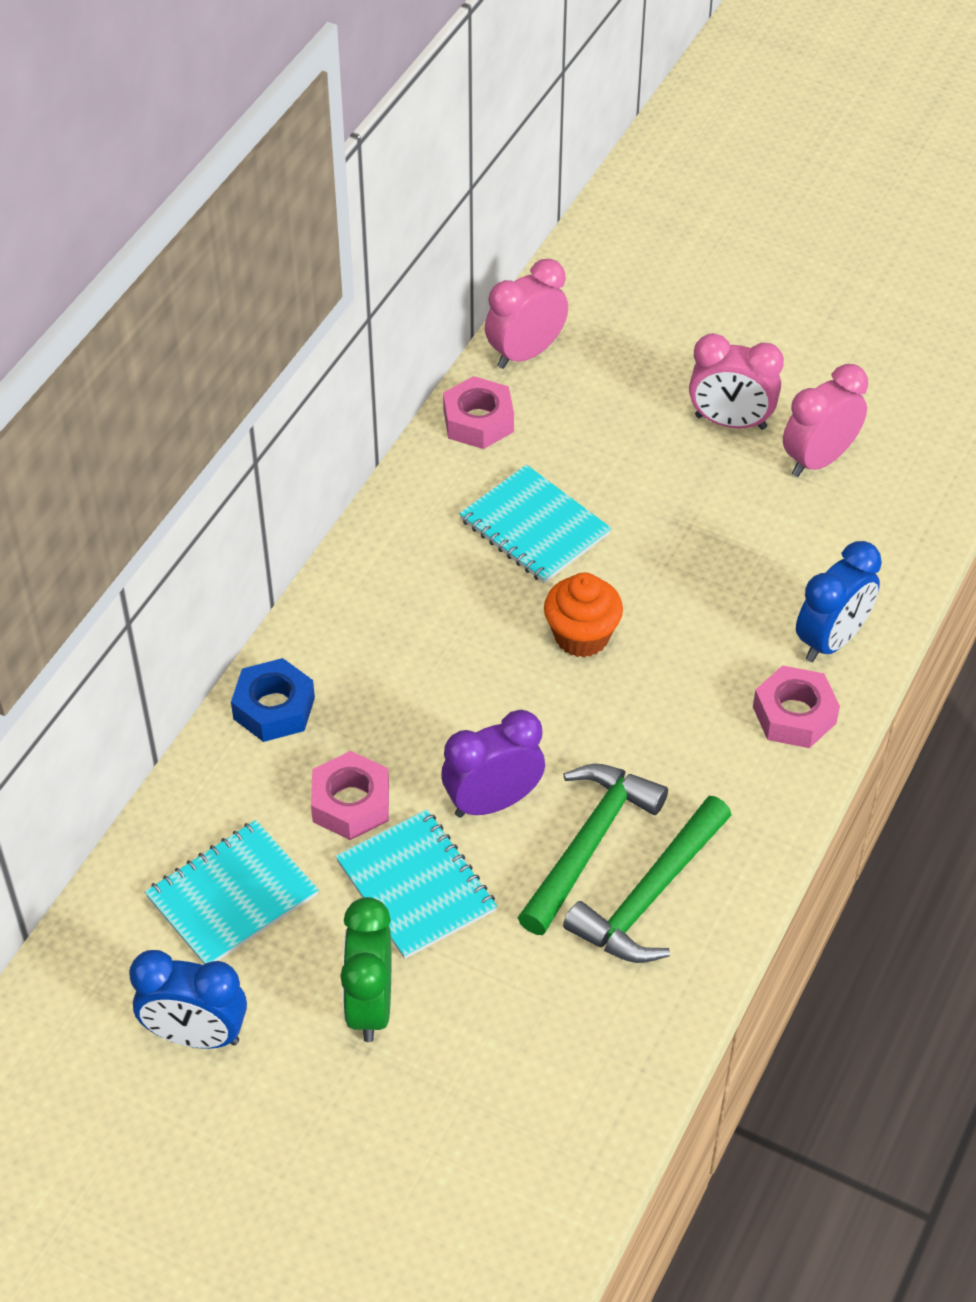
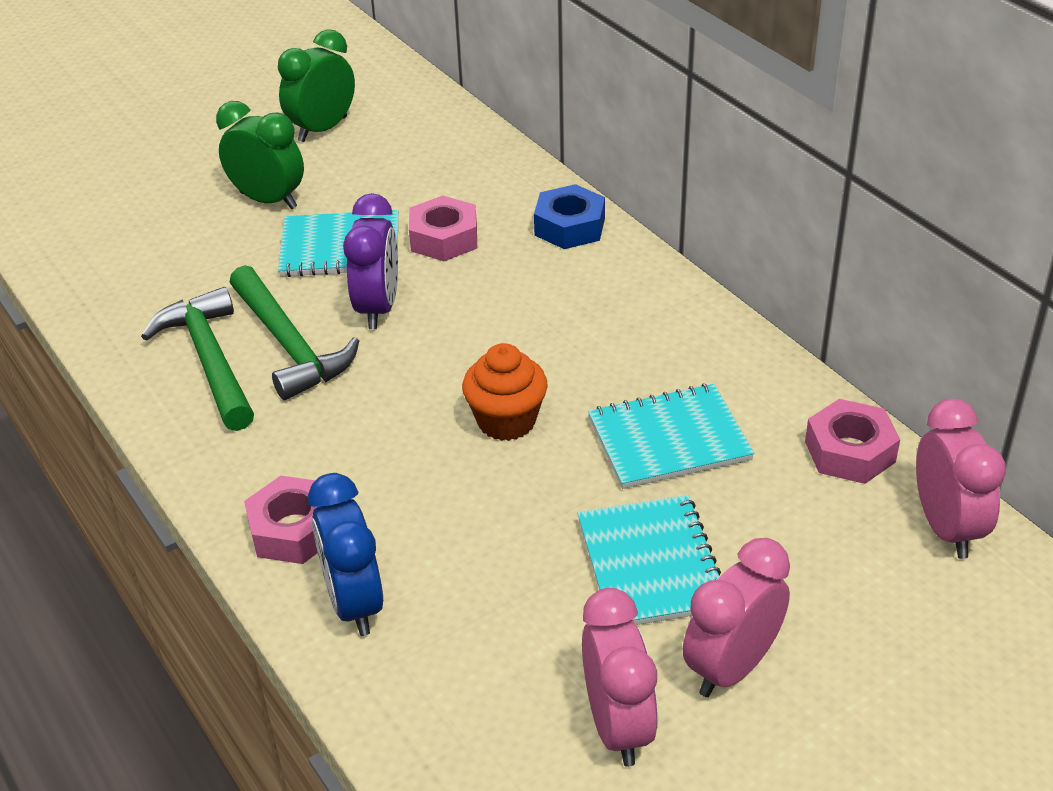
camera: 120 degrees right, 10 degrees down
blue clock [129,950,247,1049] -> green clock [278,29,355,142]
turquoise notebook [145,820,319,964] -> turquoise notebook moved to [578,495,721,625]

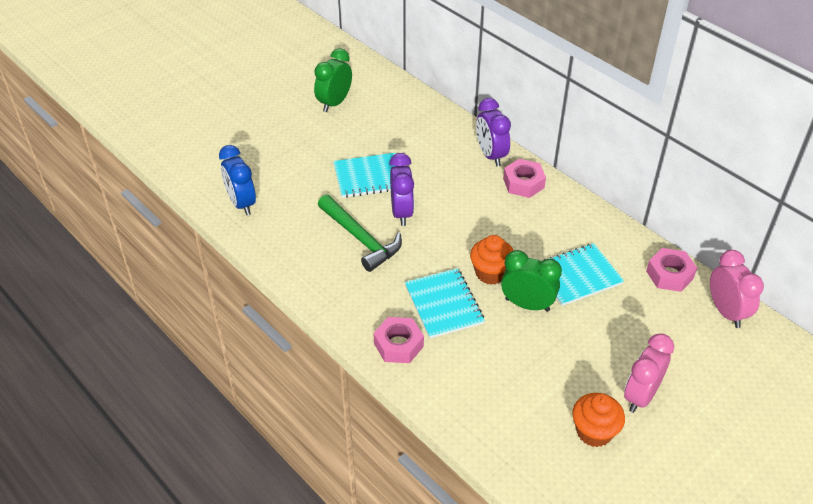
camera: 10 degrees left, 5 degrees up
green hammer [141,287,254,431] -> none
green clock [216,101,304,209] -> green clock moved to [501,250,562,312]
blue clock [308,473,383,636] -> blue clock moved to [219,145,256,215]
pink nut [409,195,477,261] -> pink nut moved to [503,159,546,198]
blue nut [534,184,605,249] -> purple clock [476,98,511,167]
turquoise notebook [578,495,721,625] -> turquoise notebook moved to [405,268,485,338]
pink clock [582,588,658,767] -> orange cupcake [572,393,625,447]

